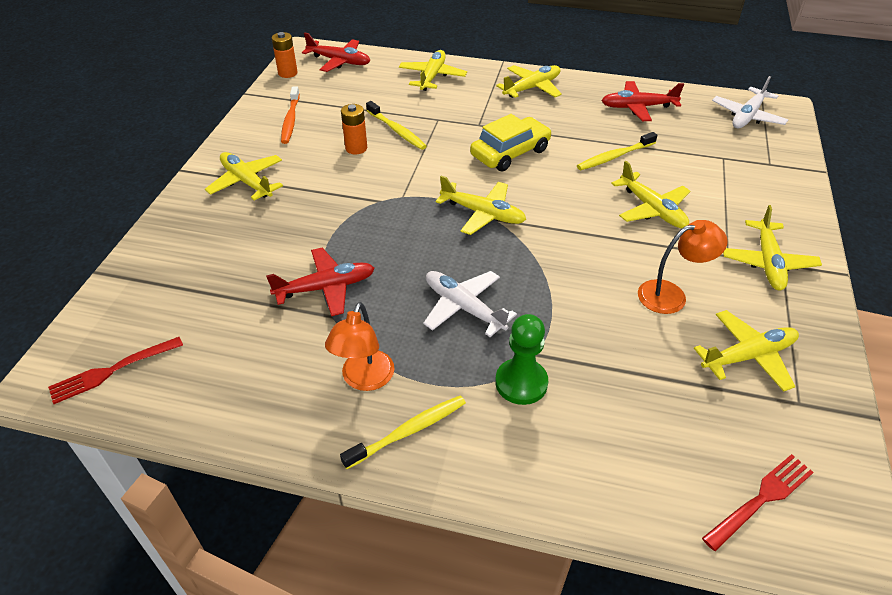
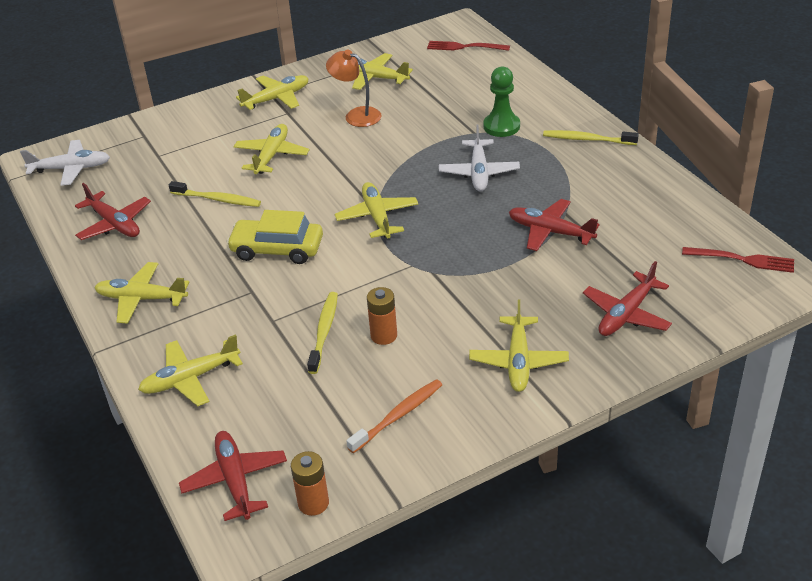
camera: 130 degrees left, 5 degrees down
orange lamp [325,302,394,391] -> none
none -> red plane [583,261,672,336]

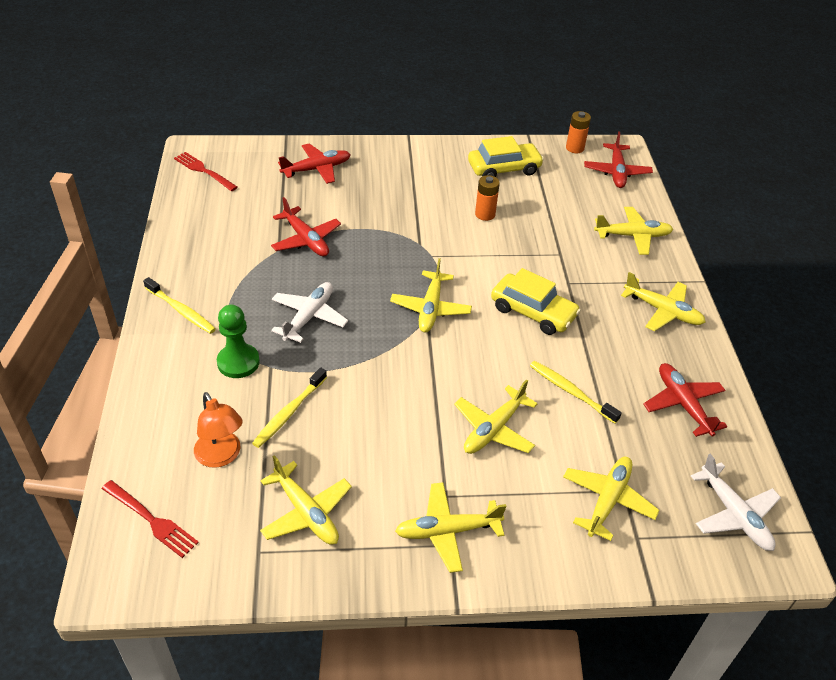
camera: 160 degrees left, 5 degrees up
white plane [20,140,110,186] -> white plane turned 135 degrees counterclockwise [691,454,781,551]
yellow toothbrush [307,292,338,374] -> yellow toothbrush moved to [252,367,327,448]
orange lamp [326,50,381,127] -> orange lamp moved to [194,392,243,468]
orange toothbrush [346,379,442,454] -> yellow car [468,136,544,177]
yellow plane [469,299,569,392] -> yellow plane moved to [563,457,660,541]

